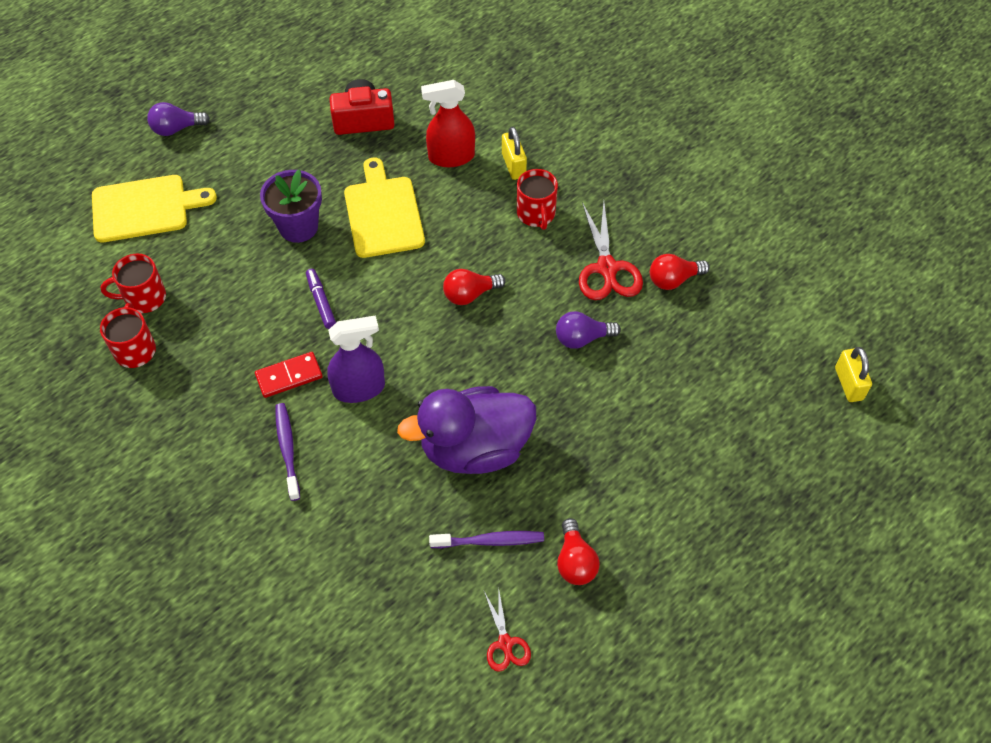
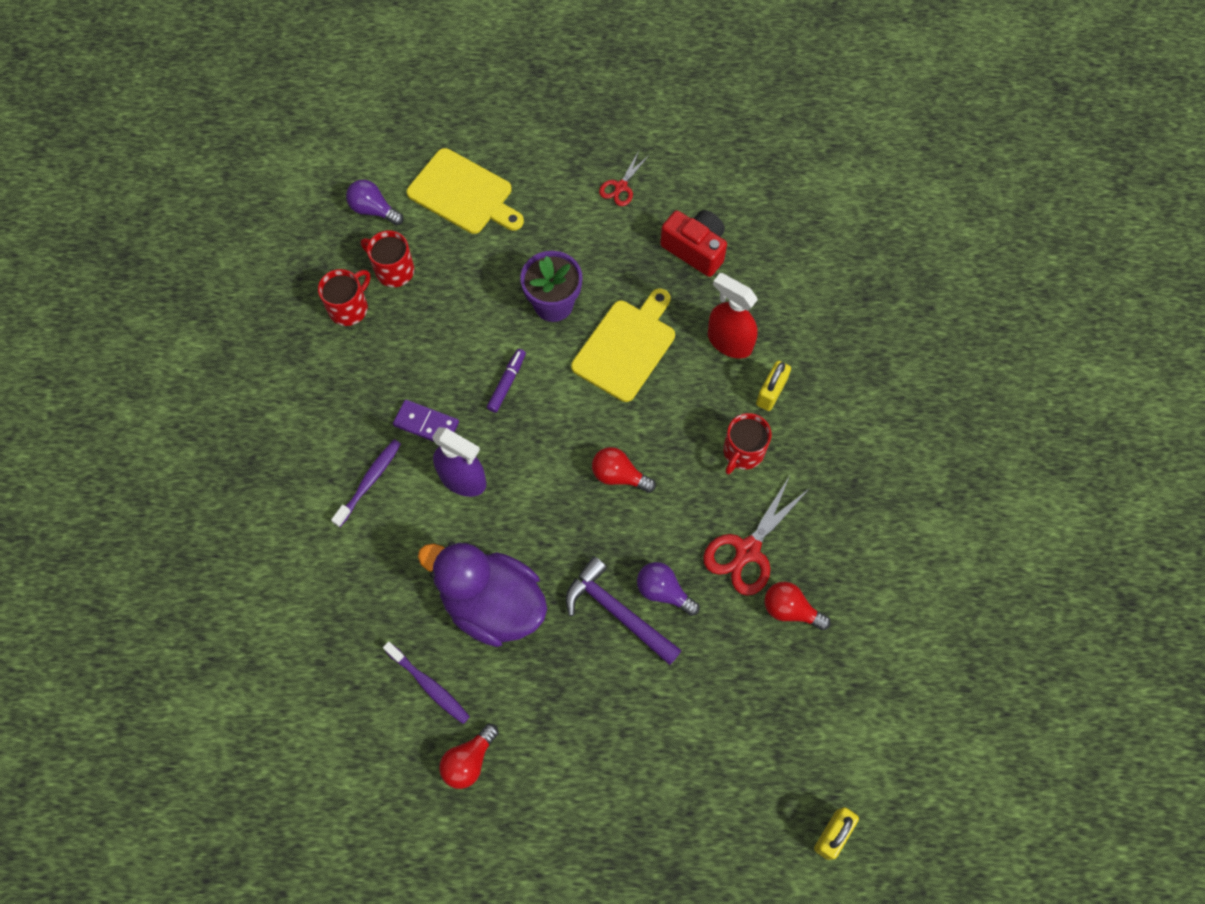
camera: 45 degrees right, 10 degrees up
purple light bulb [147,102,210,136] -> purple light bulb moved to [346,180,404,226]
red domino [255,352,323,398] -> purple domino [393,400,459,442]
red scissors [484,586,531,672] -> red scissors moved to [599,151,648,206]
none -> purple hammer [566,556,682,665]

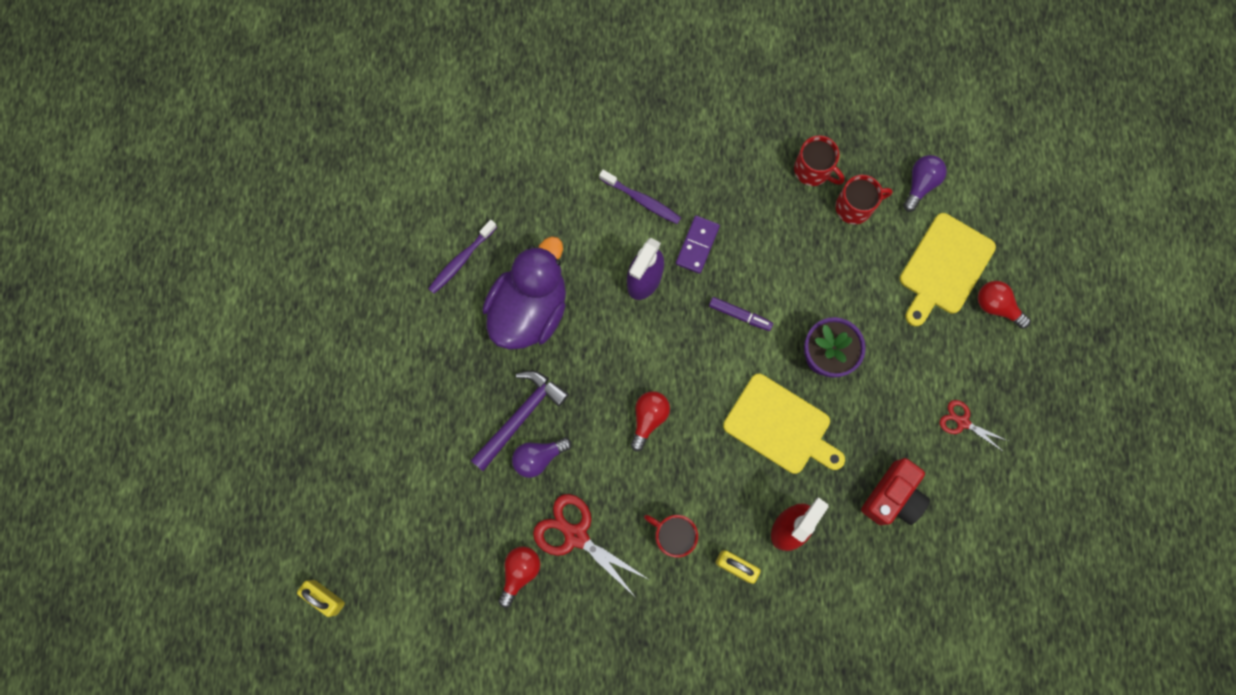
camera: 90 degrees right, 10 degrees up
red mug [361,230,414,287] -> red mug turned 45 degrees clockwise [835,175,893,224]
red light bulb [439,724,499,789] -> red light bulb moved to [978,281,1031,329]
purple light bulb [637,562,699,616] -> purple light bulb turned 150 degrees counterclockwise [512,437,572,478]

